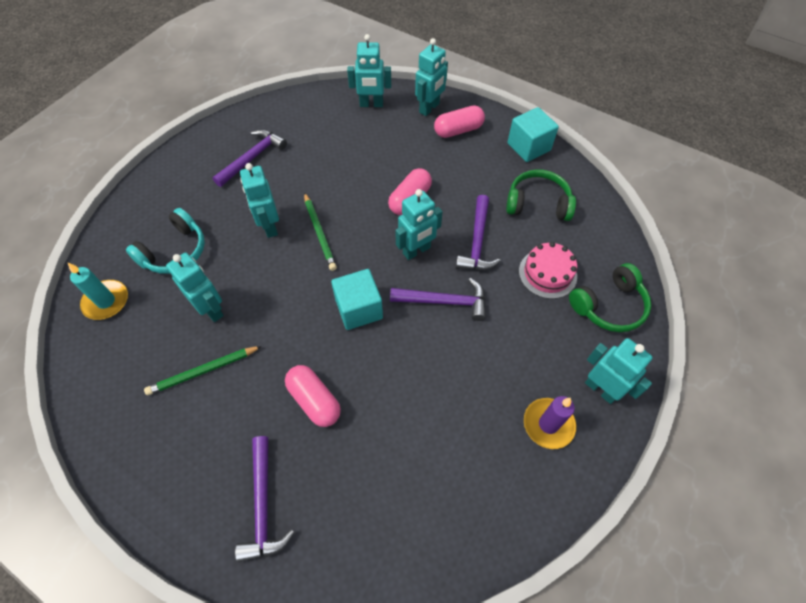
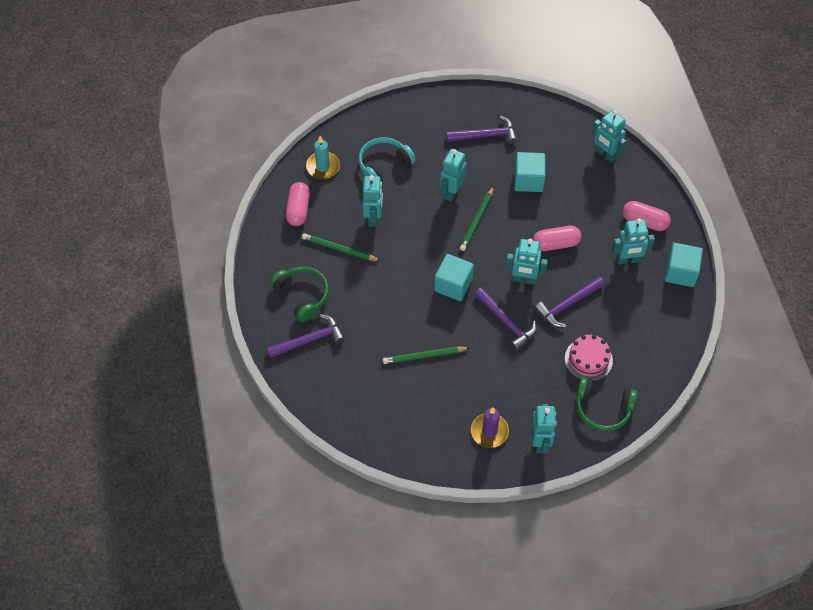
camera: 45 degrees right, 0 degrees up
turquoise headphones [126,208,205,274] -> turquoise headphones turned 150 degrees clockwise [358,137,416,182]
purple hammer [235,436,294,562] -> purple hammer turned 150 degrees counterclockwise [267,314,345,358]
pink capsule [285,365,341,427] -> pink capsule moved to [286,182,310,226]
turquoise robot [415,38,448,116] -> turquoise robot moved to [612,219,655,265]
green headphones [506,170,576,221] -> green headphones moved to [270,266,329,322]
none -> green pencil [383,347,469,364]
none -> turquoise cube [514,152,546,192]

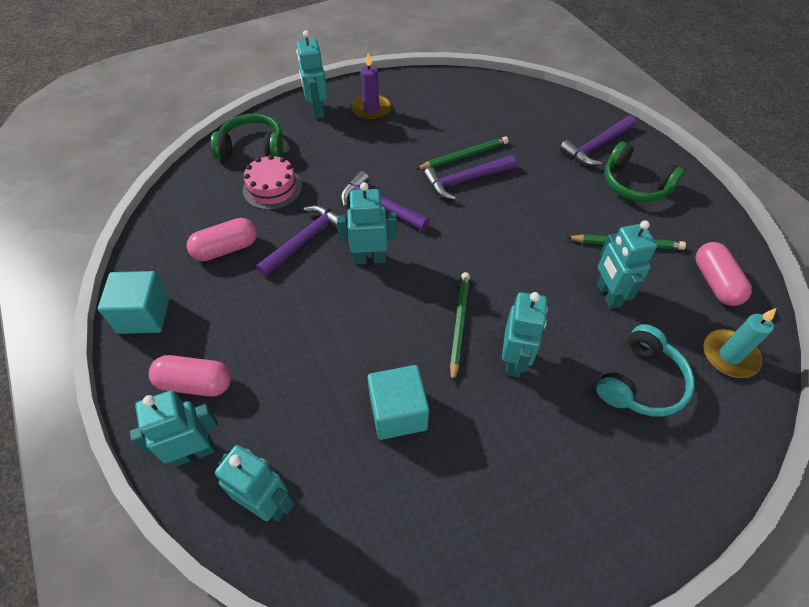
camera: 165 degrees right, 5 degrees down
turquoise cube [434,254,474,301] -> none
purple hammer [446,116,517,144] -> purple hammer moved to [423,155,517,200]
pink capsule [533,226,582,251] -> pink capsule moved to [187,218,257,261]
turquoise robot [612,219,655,265] -> turquoise robot moved to [130,390,218,466]

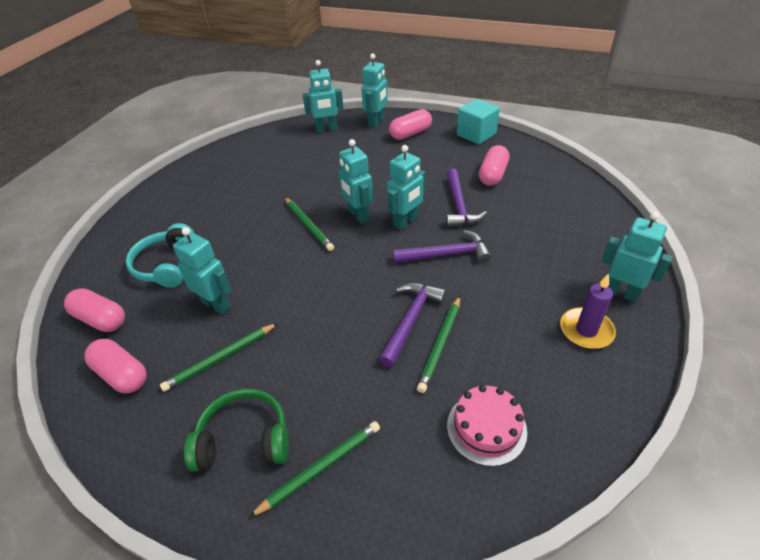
camera: 140 degrees right, 10 degrees down
green headphones [211,113,283,159] -> none
pink cake [243,155,302,210] -> pink cake moved to [447,385,527,466]
turquoise cube [368,365,429,440] -> none
turquoise robot [502,292,548,377] -> turquoise robot moved to [338,139,373,224]
purple hammer [560,115,636,166] -> green pencil [249,421,380,518]
turquoise candle [703,308,776,378] -> pink capsule [64,288,125,332]

